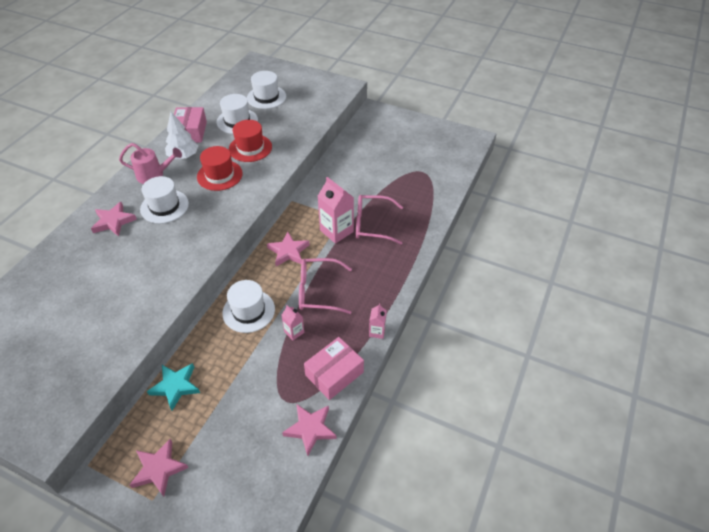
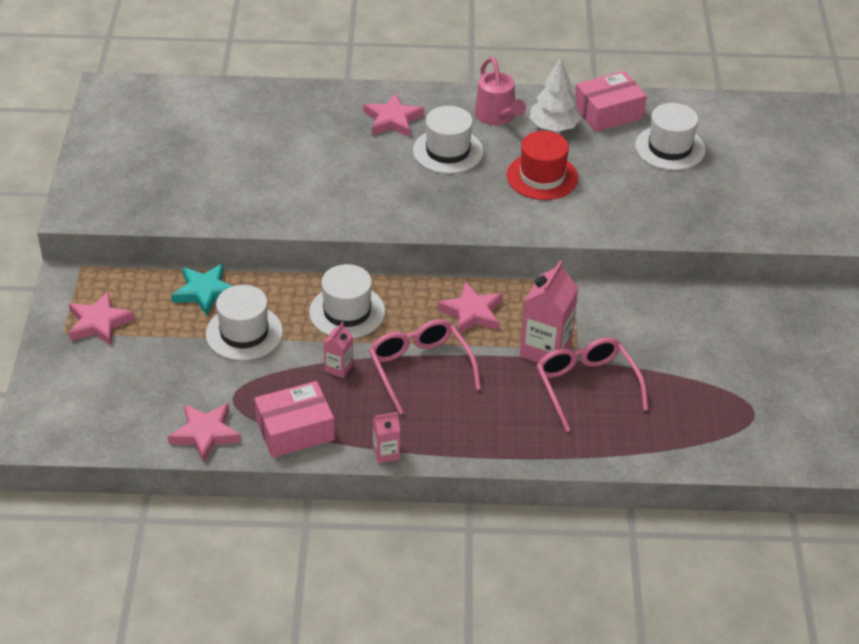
camera: 65 degrees right, 5 degrees down
red hat [229,120,272,162] -> none
white hat [247,71,286,109] -> white hat moved to [206,285,283,361]
pink box [304,337,364,400] -> pink box turned 45 degrees counterclockwise [254,381,335,458]

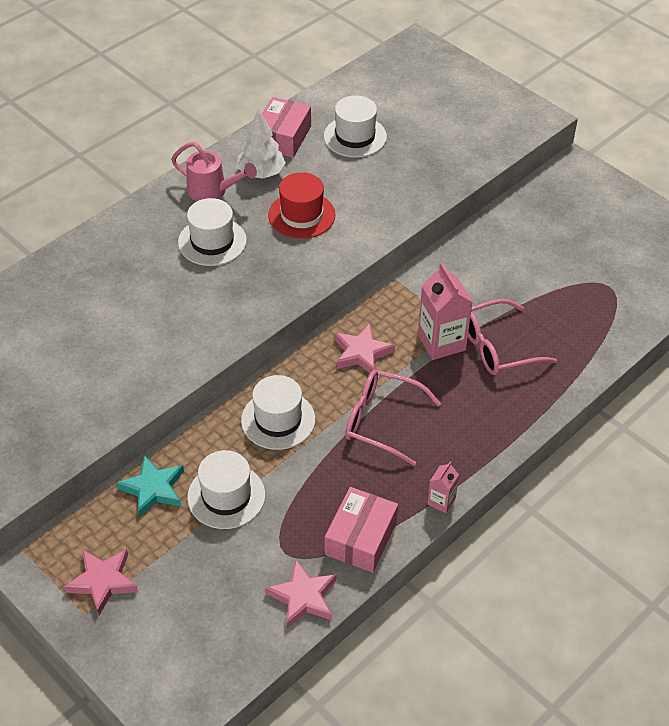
camera: 45 degrees left, 5 degrees up
pink carton [324,322,353,378] -> none
pink star [363,93,424,137] -> none
pink glasses [536,337,648,432] -> pink glasses turned 45 degrees counterclockwise [468,299,557,375]

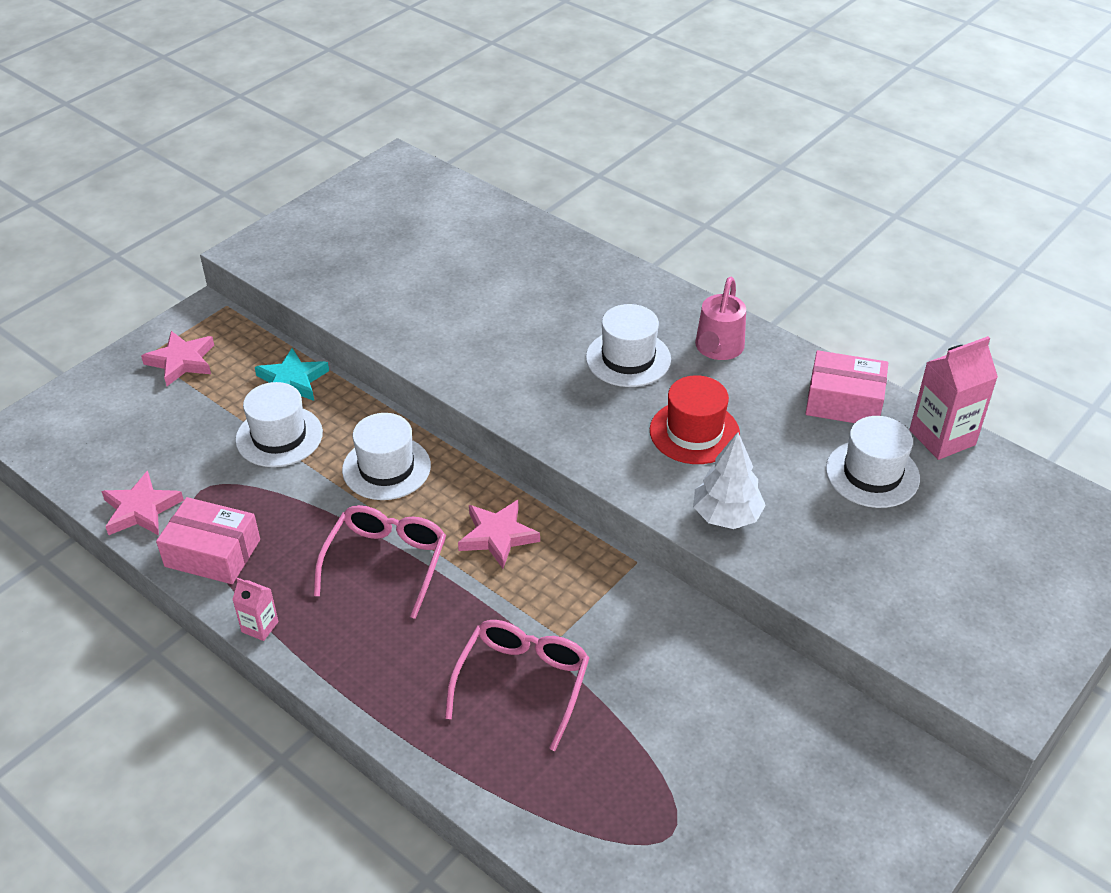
camera: 85 degrees right, 5 degrees down
white tree [237,109,286,179] -> white tree moved to [693,432,766,529]
pink carton [418,263,472,360] -> pink carton moved to [909,336,998,460]
pink glasses [468,299,557,375] -> pink glasses turned 45 degrees clockwise [445,620,589,751]

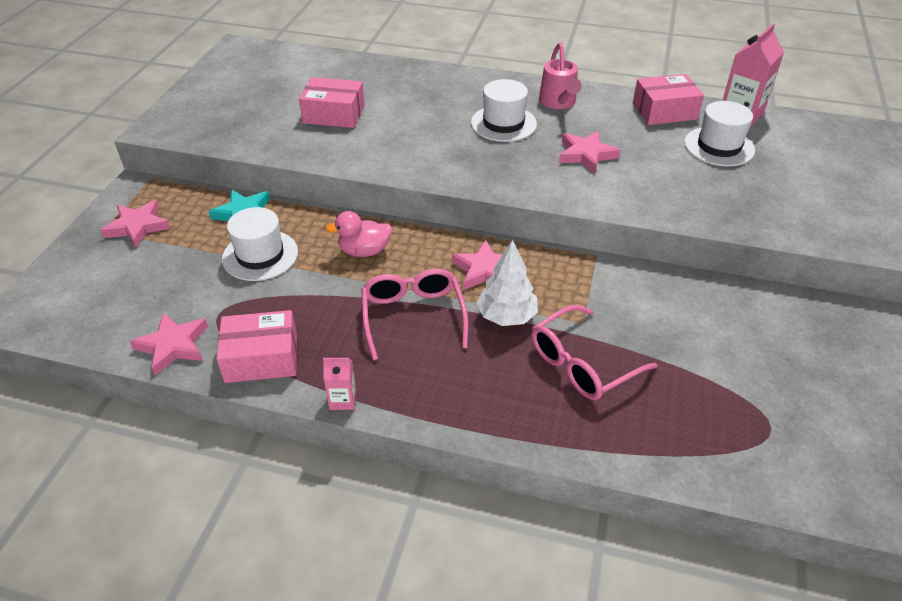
camera: 25 degrees left, 0 degrees up
white hat [342,413,431,500] -> pink duck [325,211,392,257]
pink glasses [445,620,589,751] -> pink glasses turned 120 degrees counterclockwise [532,305,657,400]
red hat [650,375,740,464] -> pink star [559,131,620,174]
white tree [693,432,766,529] -> white tree moved to [476,240,538,326]
none -> pink box [299,77,365,128]

